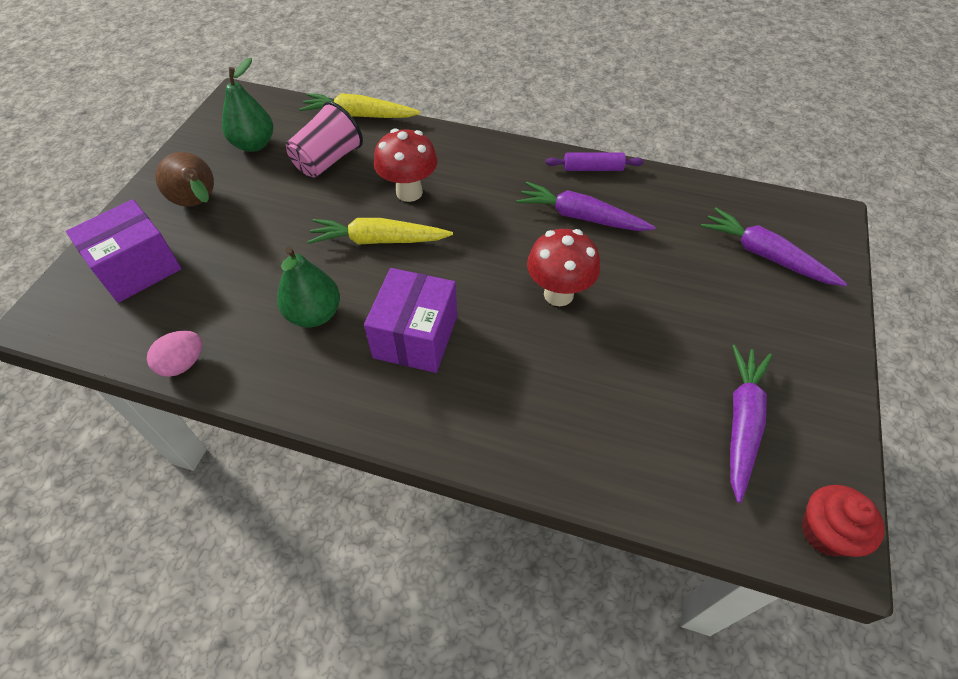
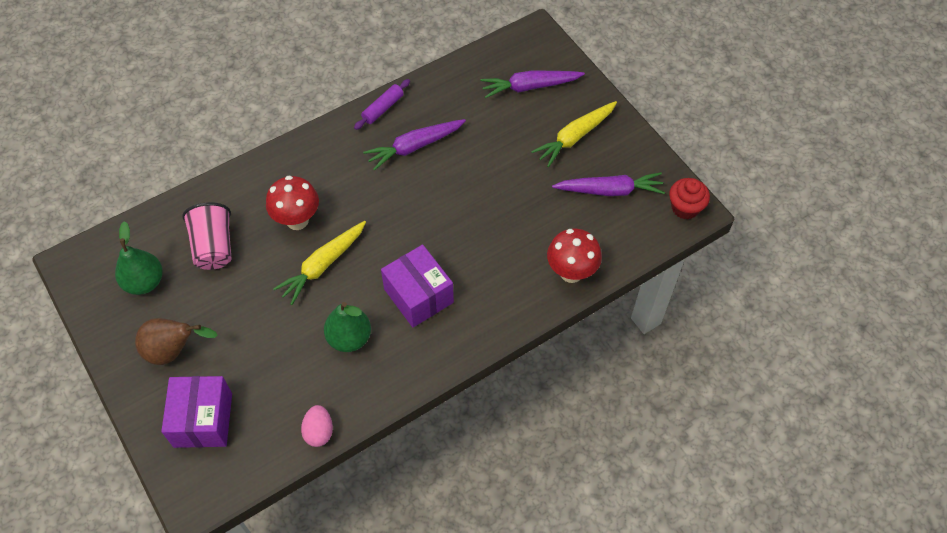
camera: 50 degrees left, 5 degrees up
yellow carrot [299,93,421,118] -> yellow carrot moved to [531,101,617,167]
red mushroom [527,229,600,306] -> red mushroom moved to [547,229,602,283]
purple carrot [730,345,772,503] -> purple carrot turned 120 degrees clockwise [552,172,665,196]

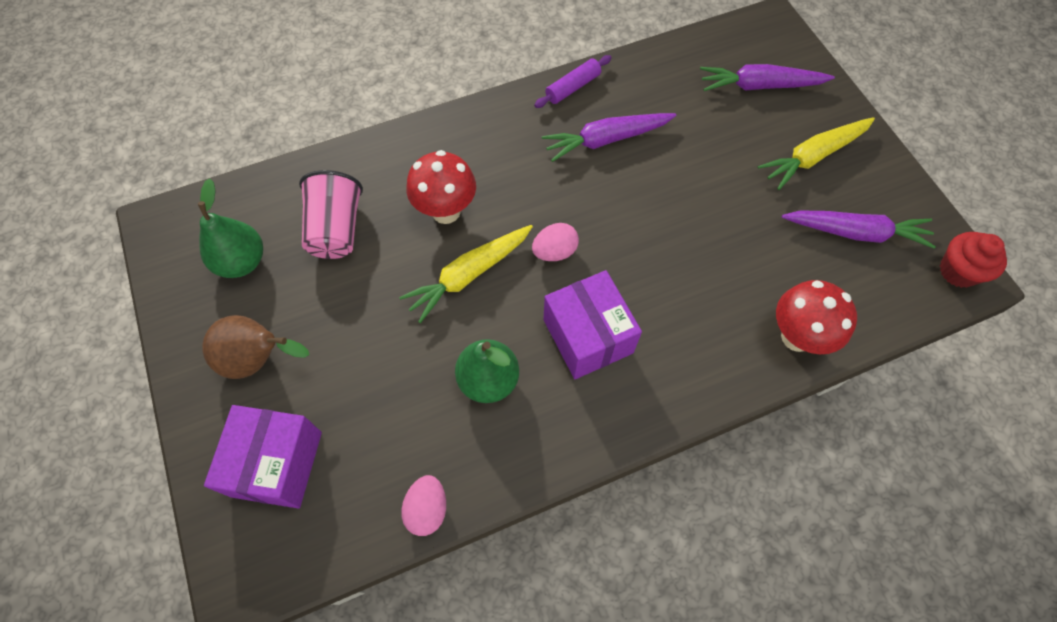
camera: 10 degrees right, 5 degrees up
none -> pink egg [532,223,579,261]

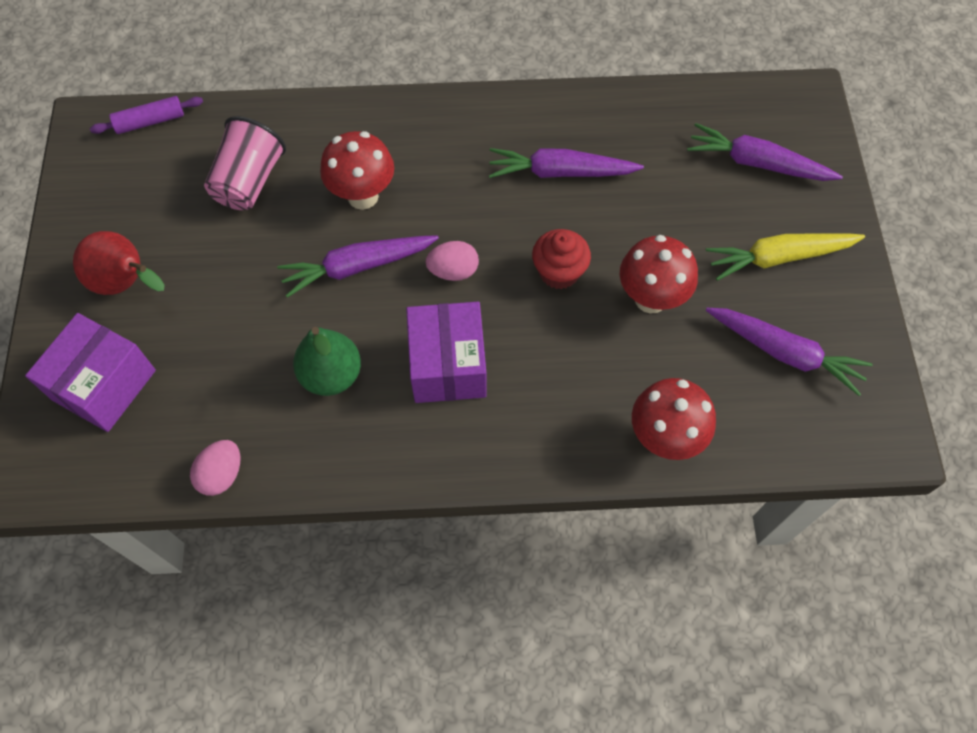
camera: 20 degrees right, 0 degrees up
green pear [198,178,263,278] -> none
brown pear [202,315,309,379] -> red pear [73,231,165,295]
yellow carrot [399,225,533,323] -> purple carrot [277,235,439,298]
purple rolling pin [534,55,612,108] -> purple rolling pin moved to [90,96,203,134]
red cupcake [940,232,1007,288] -> red cupcake moved to [532,229,591,289]
none -> red mushroom [620,235,698,313]

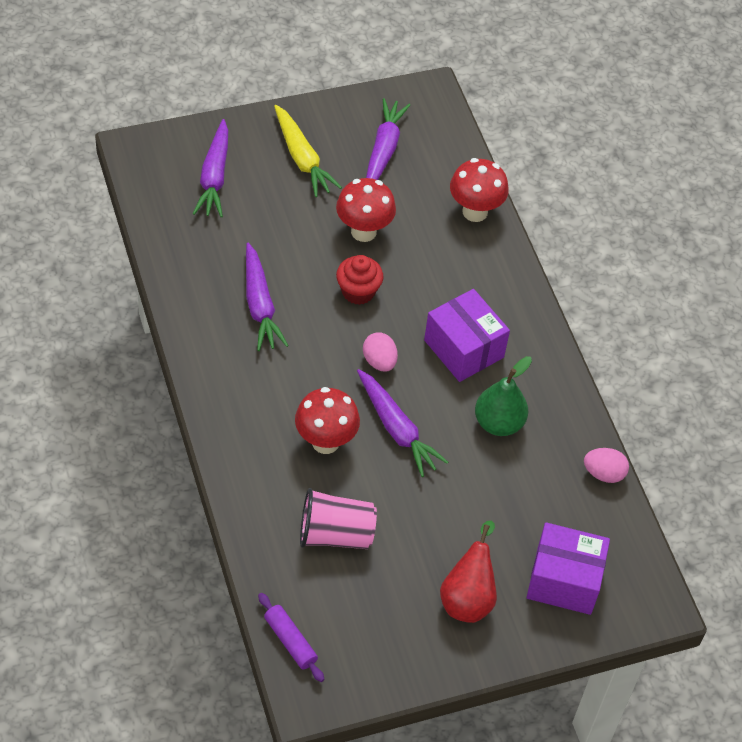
camera: 110 degrees left, 10 degrees down
purple box [406,302,487,403] -> purple box turned 75 degrees clockwise [424,289,510,382]

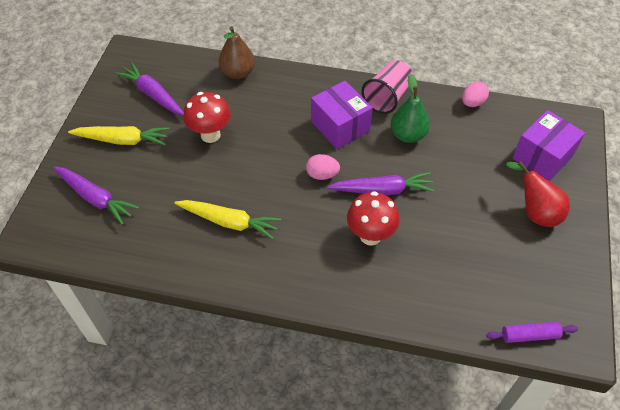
camera: 55 degrees left, 0 degrees up
purple carrot [246,243,289,351] -> yellow carrot [174,200,281,239]
pink cup [300,488,377,549] -> pink cup moved to [362,60,413,114]
red cupcake [336,255,383,305] -> none
purple box [424,289,510,382] -> purple box turned 60 degrees clockwise [311,81,373,149]
red mushroom [450,158,509,222] -> brown pear [219,26,255,79]

